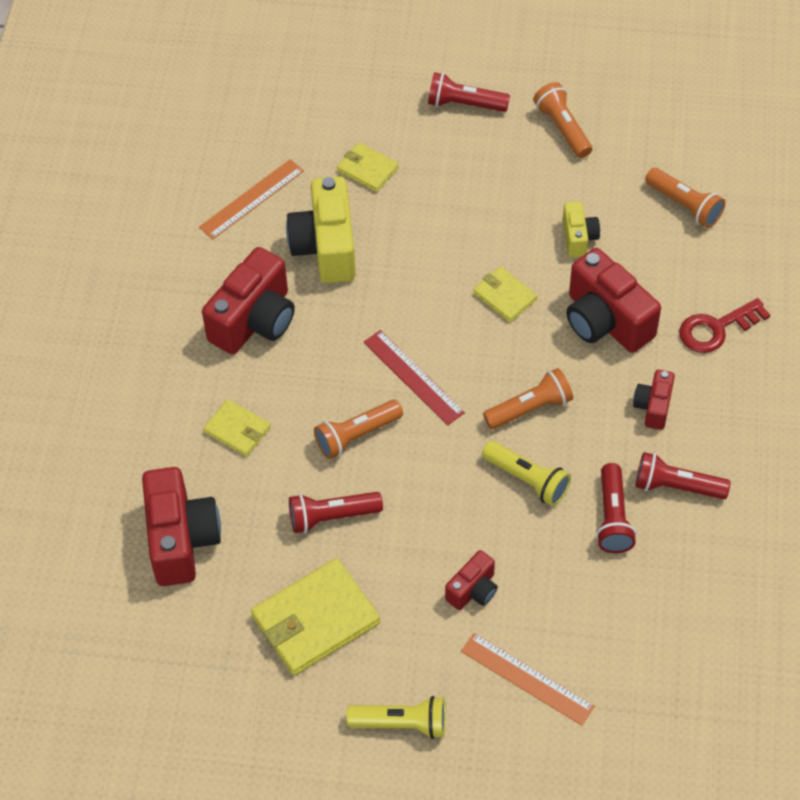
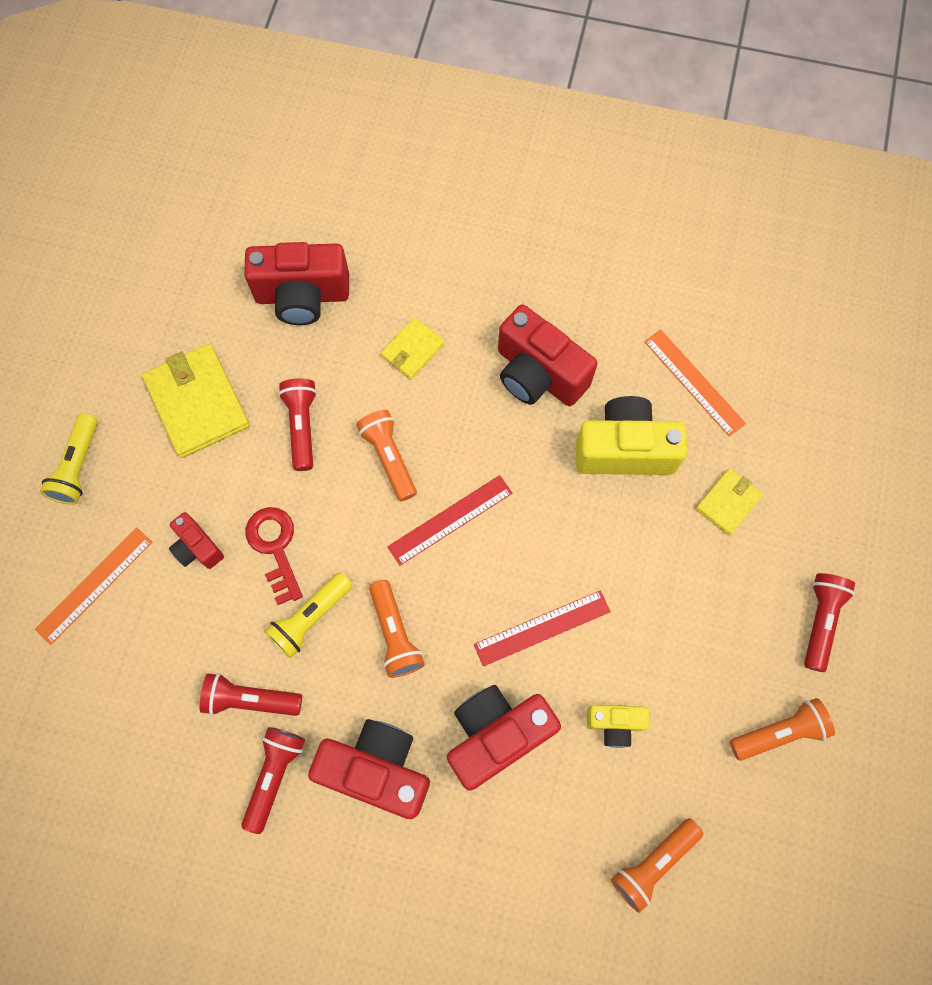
camera: 95 degrees right, 15 degrees up
yellow wallet [473,266,537,322] -> red ruler [474,590,611,666]
red camera [633,370,675,430] -> red camera [308,719,430,819], size x1.89
red key [679,298,770,353] -> red key moved to [245,507,303,605]

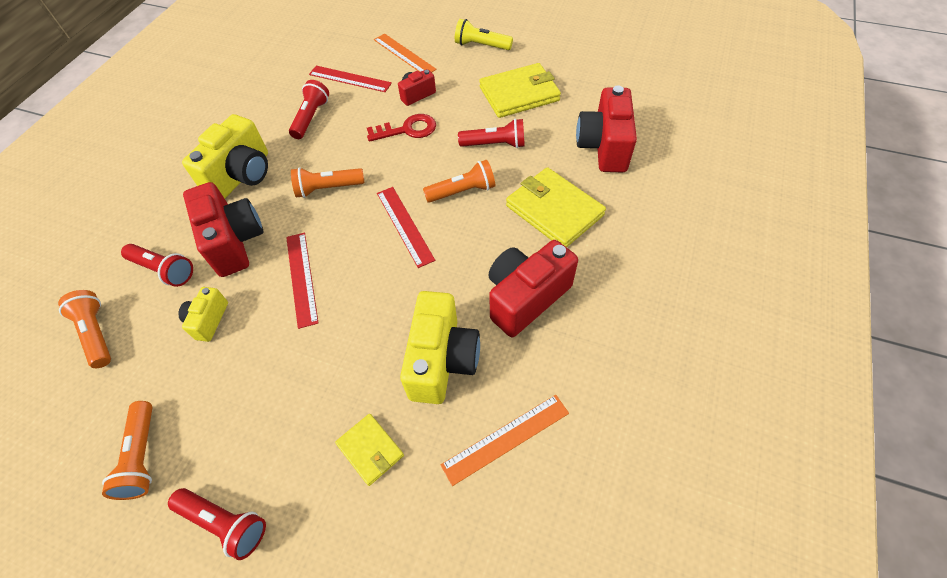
camera: 100 degrees right, 15 degrees down
red flashlight [241,727,305,834] -> red flashlight moved to [121,244,193,287]
yellow flashlight [264,572,352,658] -> none
red camera [308,719,430,819] -> yellow camera [182,114,268,199]
yellow wallet [381,318,445,379] -> yellow wallet [506,167,606,247], size x1.81
none -> red ruler [309,66,392,92]

